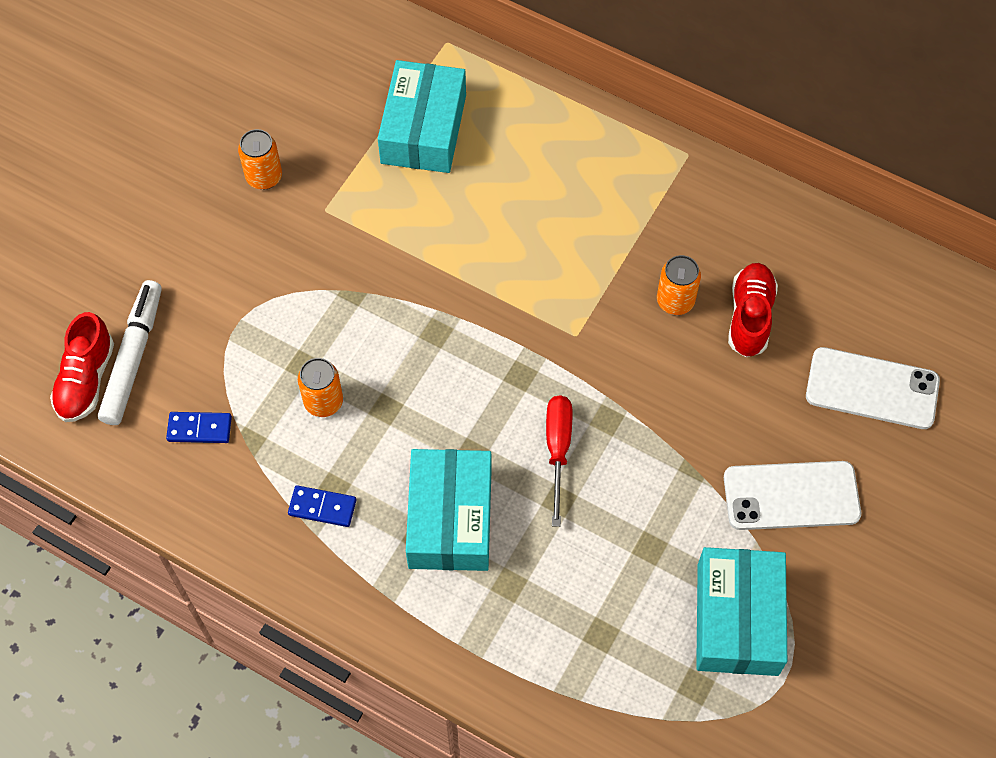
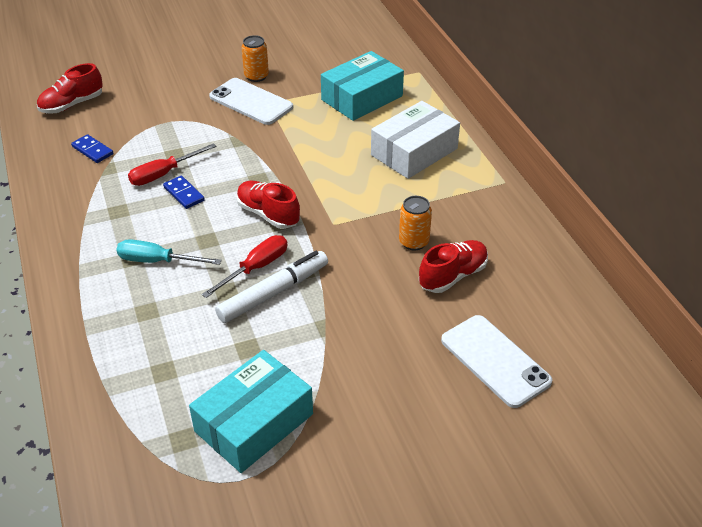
camera: 40 degrees right, 20 degrees down
white marker [98,280,162,425] -> white marker moved to [215,251,328,323]
blue domino [288,485,356,527] -> blue domino moved to [163,176,205,209]
orange can [298,358,343,417] -> red screwdriver [128,143,216,186]
turquoise box [406,449,492,571] -> turquoise screwdriver [116,239,222,265]
white phone [724,461,861,530] -> white phone moved to [209,78,293,125]
none -> red shoe [236,181,300,229]
none -> white box [371,101,460,179]

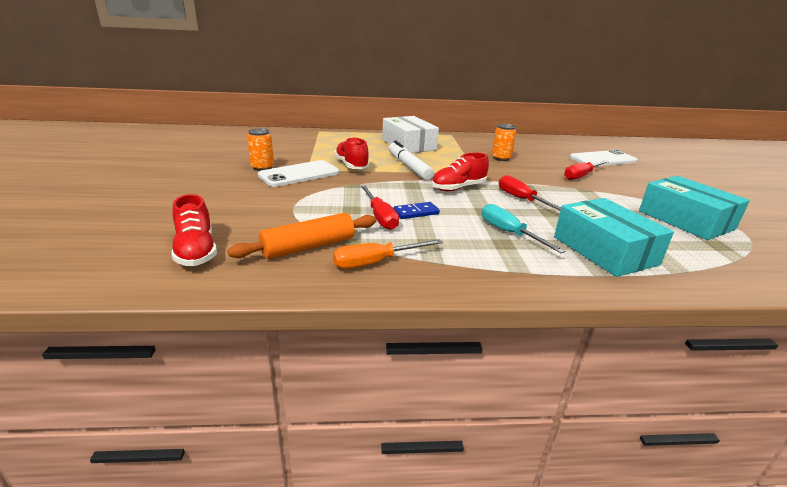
camera: 75 degrees left, 15 degrees down
blue domino [71,134,113,163] -> orange rolling pin [228,213,377,259]
turquoise screwdriver [116,239,222,265] -> turquoise screwdriver turned 120 degrees clockwise [482,204,565,253]
white marker [215,251,328,323] -> white marker moved to [388,141,434,180]
turquoise box [321,51,404,121] -> turquoise box moved to [554,198,674,277]
red shoe [419,240,488,293] -> red shoe moved to [334,137,370,169]
none -> orange screwdriver [333,239,443,269]
none -> red screwdriver [564,160,609,180]

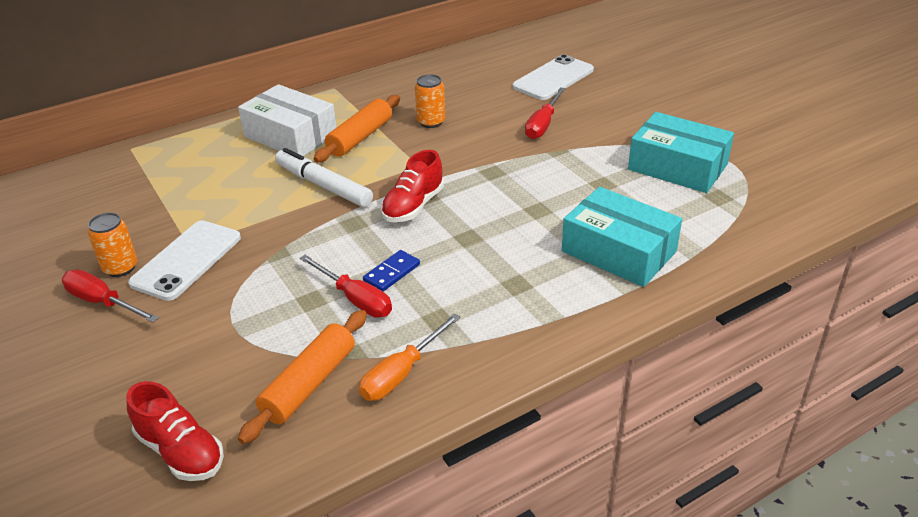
camera: 25 degrees left, 10 degrees up
red shoe [334,137,370,169] -> none
turquoise screwdriver [482,204,565,253] -> none
red screwdriver [499,175,561,211] -> red screwdriver moved to [62,270,159,323]
none -> orange rolling pin [314,95,400,162]

